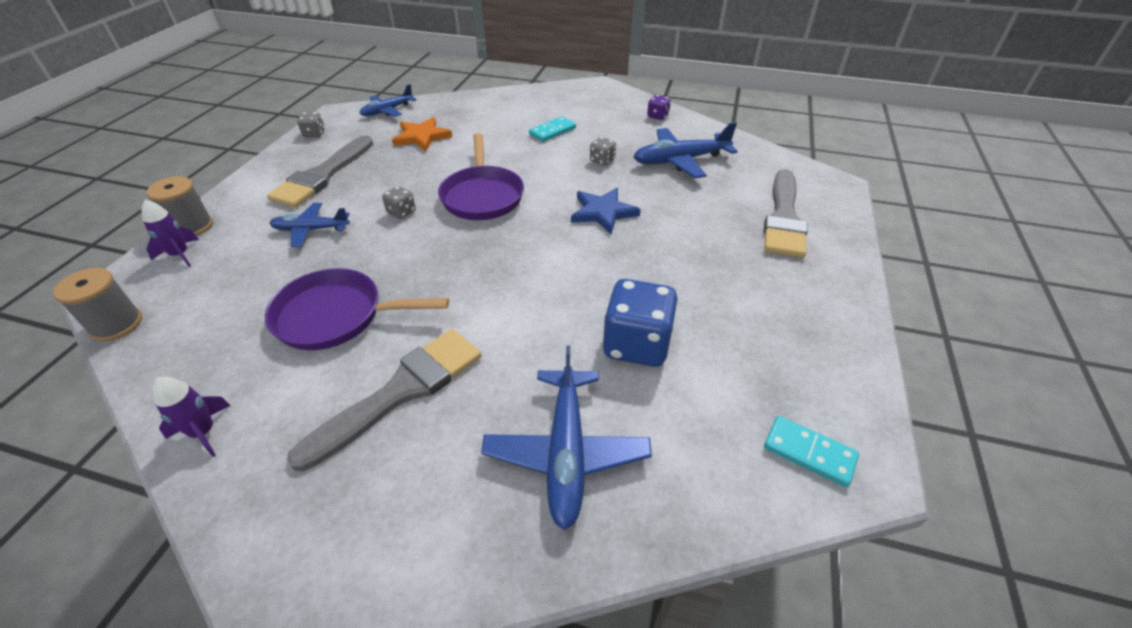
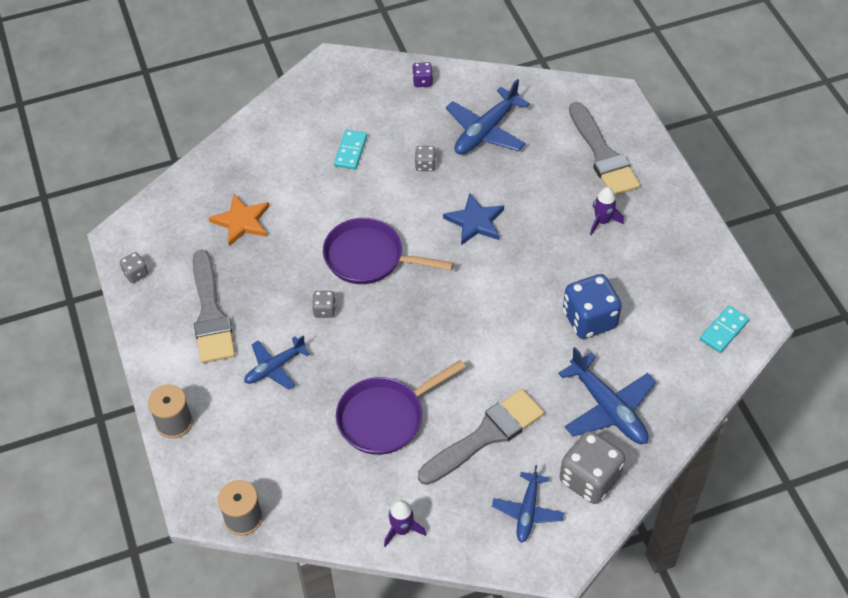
camera: 35 degrees left, 10 degrees up
purple rocket [141,200,199,267] -> purple rocket moved to [590,187,624,235]
grey brush [287,329,481,471] -> grey brush turned 45 degrees clockwise [418,389,544,485]
blue plane [359,84,416,117] -> blue plane moved to [492,465,564,543]
purple pan [438,133,524,220] -> purple pan turned 150 degrees clockwise [323,218,453,284]
turquoise domino [764,416,859,487] -> turquoise domino turned 45 degrees counterclockwise [700,305,749,353]
none -> grey dice [559,431,625,504]

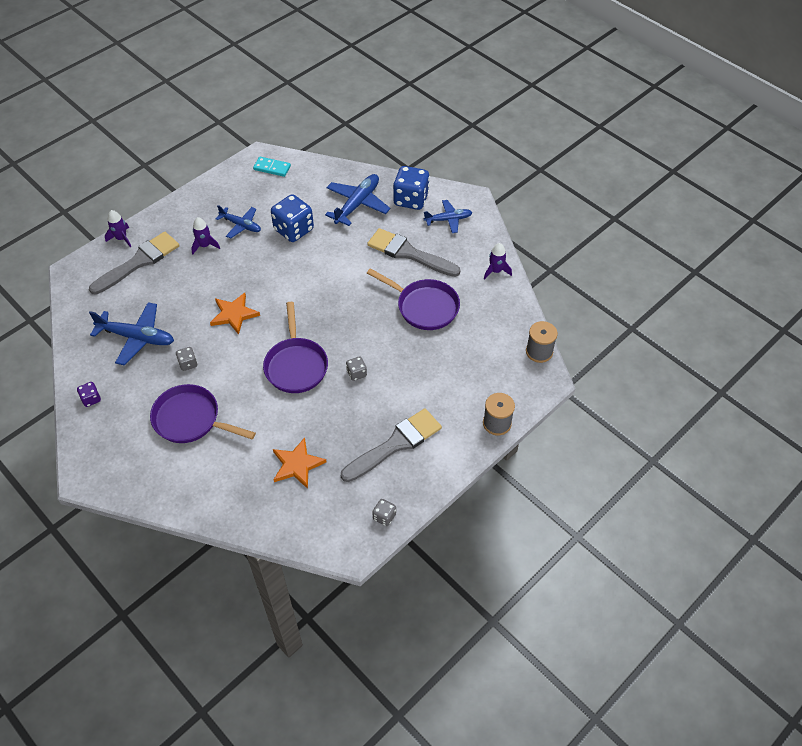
camera: 115 degrees left, 0 degrees up
blue plane [244,336,310,390] -> blue plane moved to [216,205,261,239]
turquoise domino [334,129,367,170] -> purple pan [150,384,256,443]
blue star [443,193,504,245] -> orange star [210,293,260,334]
grey dice [559,431,625,504] -> blue dice [393,166,430,210]
none -> purple rocket [105,210,131,248]

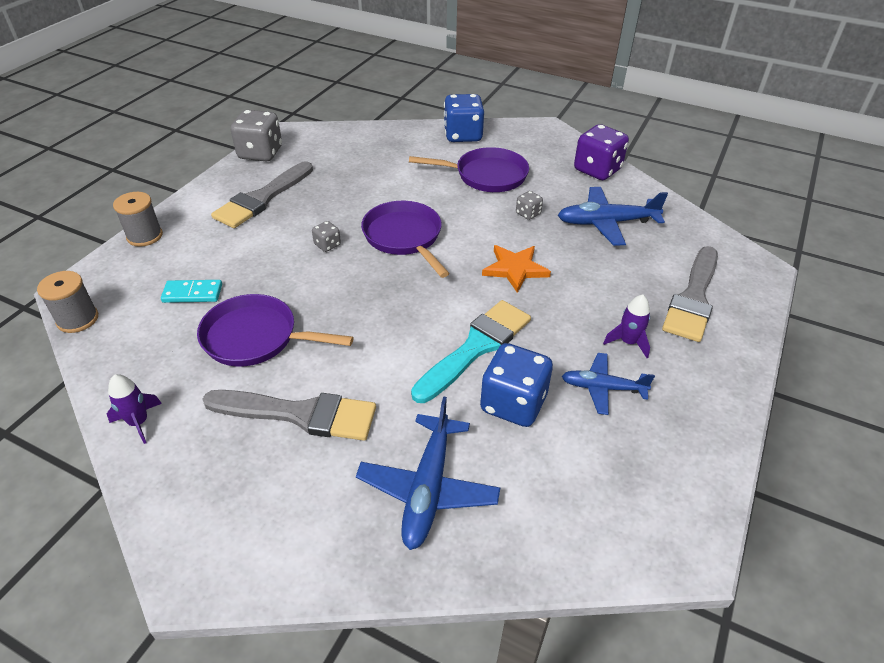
camera: 160 degrees right, 10 degrees down
purple dice [77,382,101,407] -> purple dice [574,124,629,180], size x2.09
purple rocket [105,210,131,248] -> none
turquoise domino [253,157,291,177] -> turquoise domino moved to [161,280,222,303]
orange star [273,437,327,489] -> none
grey dice [372,499,396,526] -> grey dice [231,110,282,161], size x2.09
blue dice [393,166,430,210] -> blue dice moved to [444,94,484,142]
blue plane [424,200,473,233] -> none
none -> turquoise brush [411,300,531,403]

